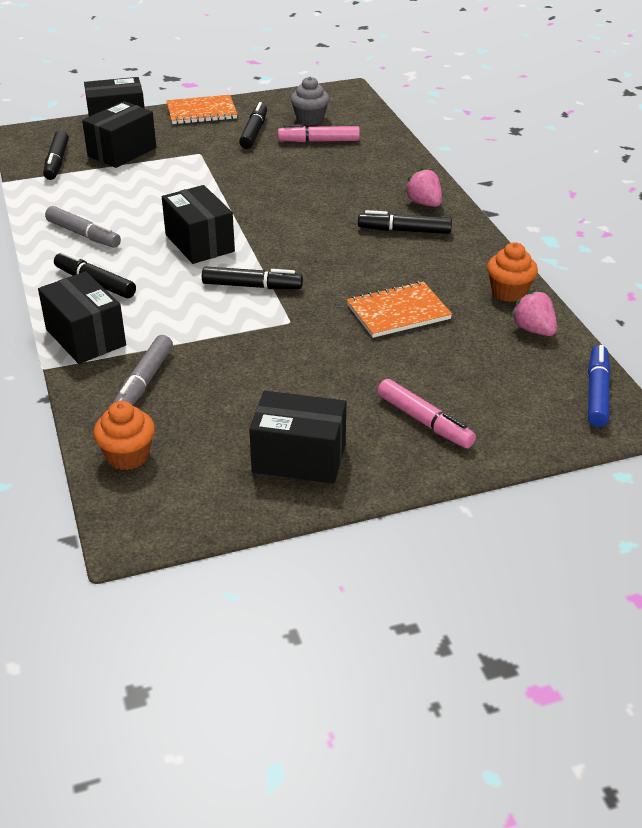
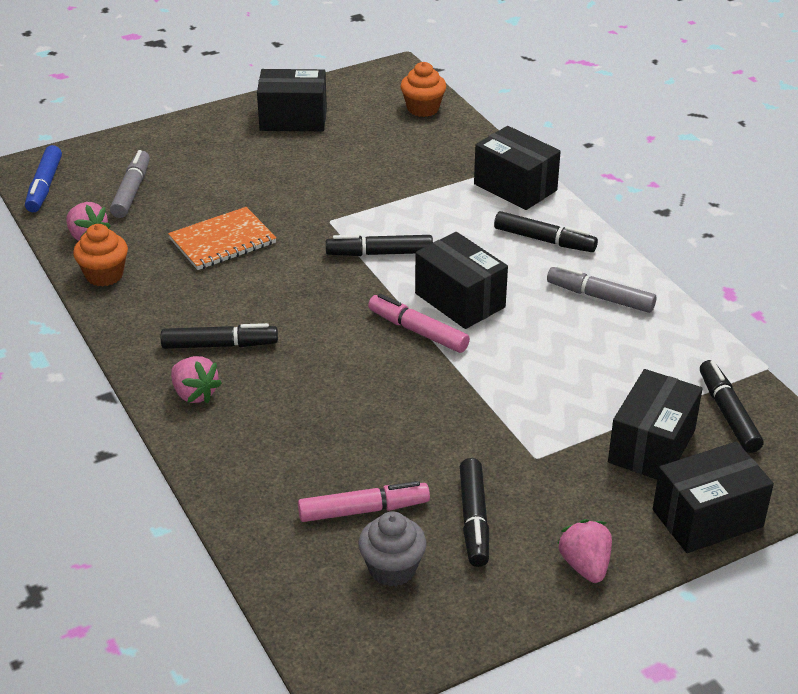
camera: 170 degrees right, 0 degrees up
grey marker [113,335,173,406] -> grey marker moved to [110,150,150,218]
orange notebook [166,95,237,125] -> pink strawberry [557,519,612,583]
pink marker [377,379,476,448] -> pink marker moved to [368,294,470,353]

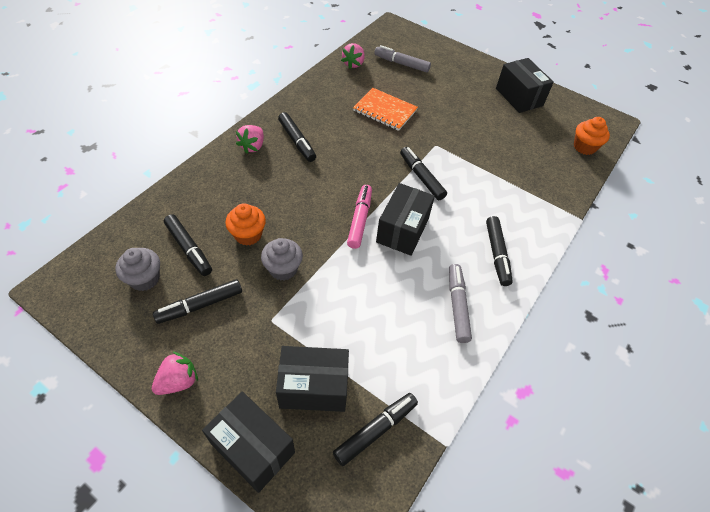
camera: 60 degrees right, 15 degrees up
blue marker [25,145,62,212] -> none
orange cupcake [73,224,128,286] -> orange cupcake moved to [225,203,266,246]
grey marker [110,150,150,218] -> grey marker turned 135 degrees counterclockwise [374,45,431,72]
pink marker [298,481,430,522] -> black marker [164,214,212,276]
black box [474,126,561,210] -> none
none -> grey cupcake [261,238,303,281]

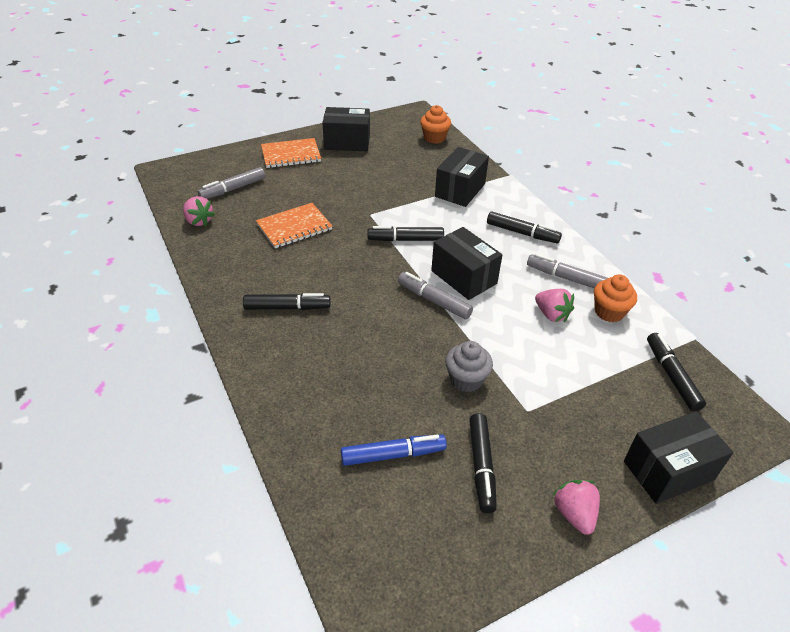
camera: 60 degrees left, 10 degrees down
grey cupcake [116,248,160,291] -> none
black marker [164,214,212,276] -> blue marker [341,434,447,466]
orange cupcake [225,203,266,246] -> orange cupcake moved to [594,274,637,322]
pink strawberry [236,125,264,153] -> pink strawberry moved to [535,289,574,322]
black box [276,346,349,412] -> black box moved to [435,147,489,207]
pink marker [347,185,372,249] -> grey marker [398,272,473,319]
none -> orange notebook [261,138,321,168]

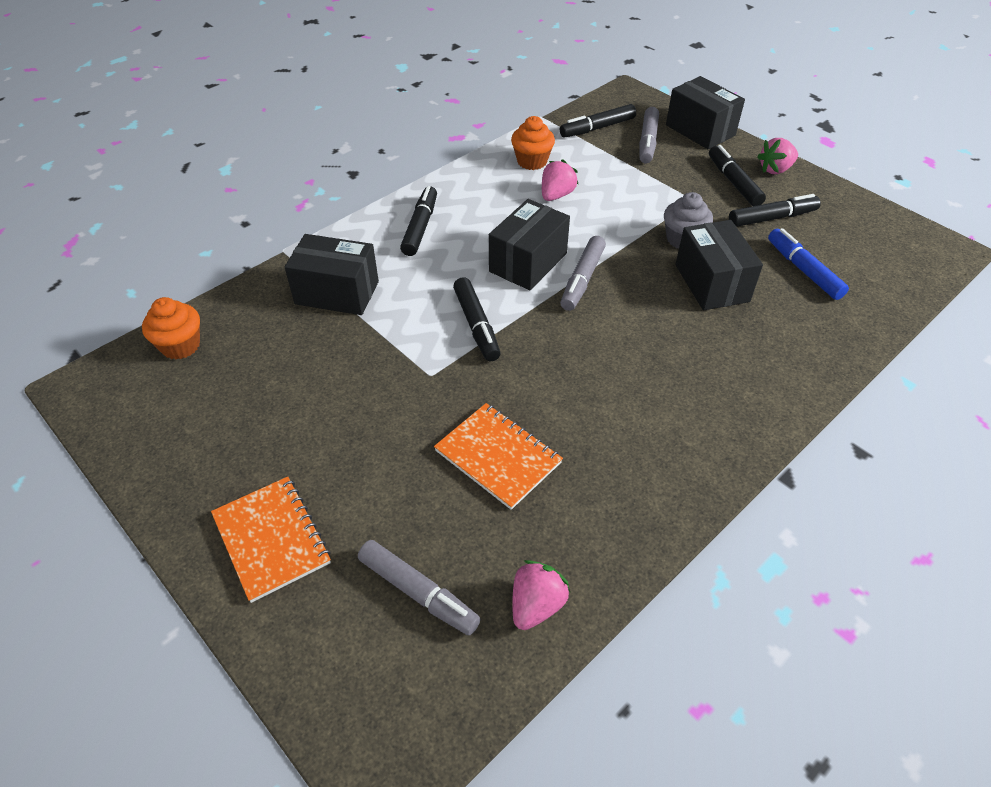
camera: 105 degrees left, 5 degrees up
black marker [243,293,331,310] -> black marker moved to [709,145,766,206]
black box [322,107,370,151] -> black box moved to [675,220,763,310]
grey marker [527,253,607,288] -> grey marker moved to [640,107,659,163]

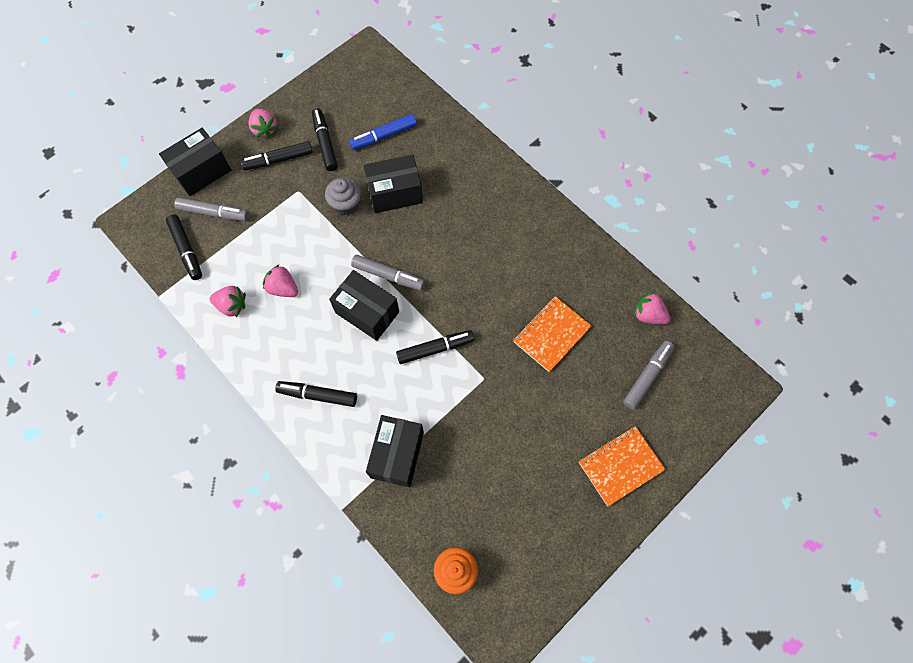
camera: 90 degrees left, 20 degrees up
orange cupcake [511,116,555,170] -> pink strawberry [210,286,246,317]

